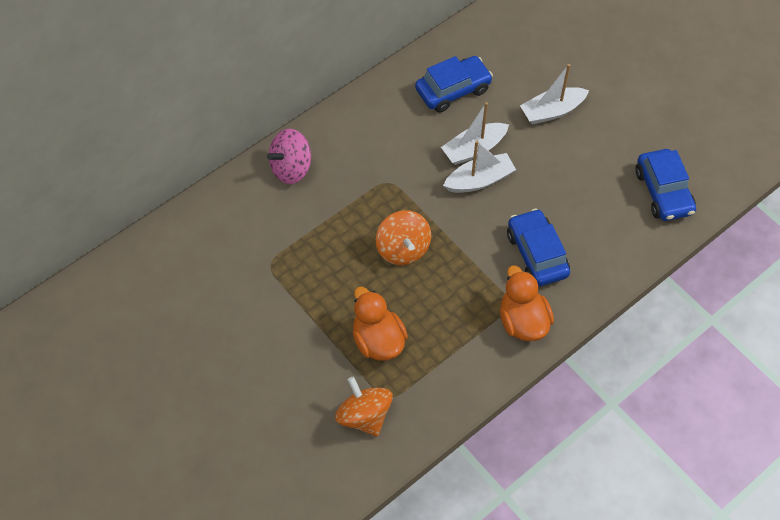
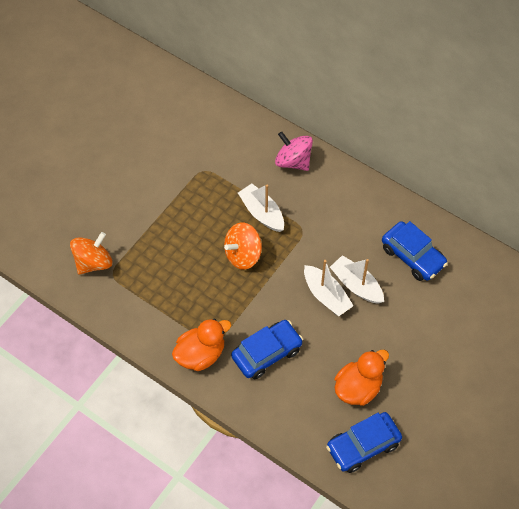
camera: 75 degrees right, 0 degrees up
orange duck [353,287,408,361] -> orange duck moved to [334,350,389,406]
white boat [520,64,589,125] -> white boat moved to [238,183,284,232]

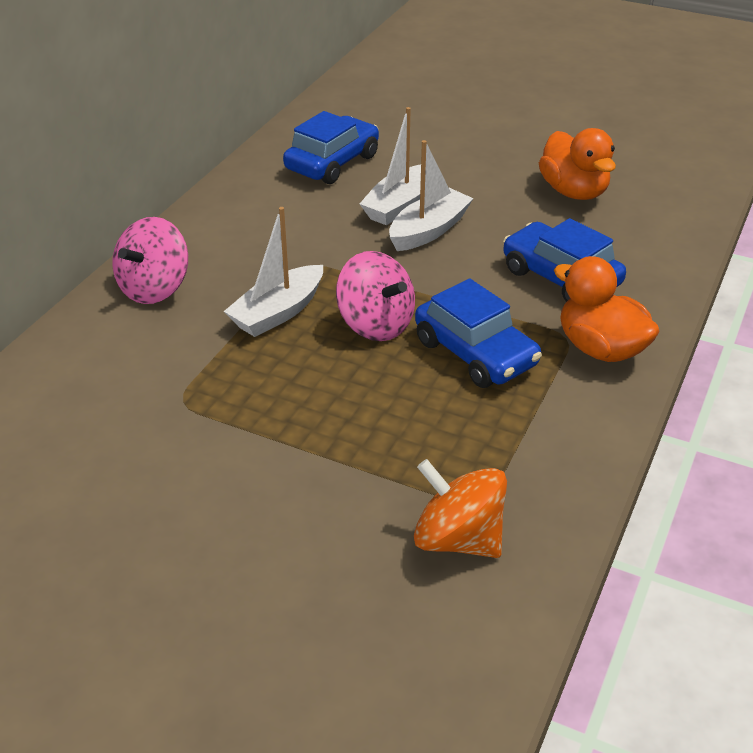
camera: 100 degrees left, 20 degrees down
orange spinning top [224,222,262,270] -> pink spinning top [336,251,415,341]
blue car [326,412,402,473] -> blue car moved to [415,278,542,388]
orange duck [334,350,389,406] -> orange duck turned 150 degrees counterclockwise [539,128,616,200]

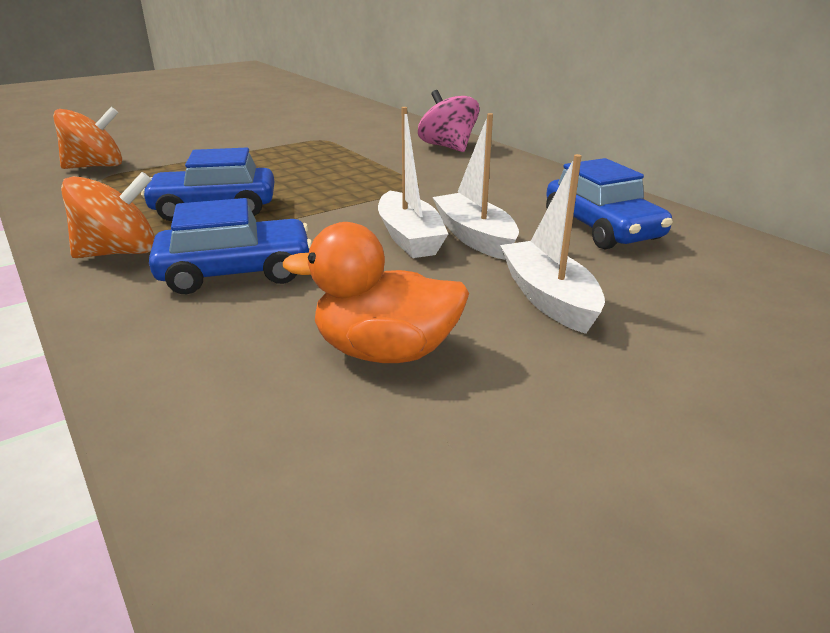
camera: 120 degrees right, 10 degrees down
white boat [224,207,323,337] -> white boat moved to [500,154,605,334]
pink spinning top [336,251,415,341] -> none
orange duck [554,256,660,362] -> orange spinning top [61,172,155,258]

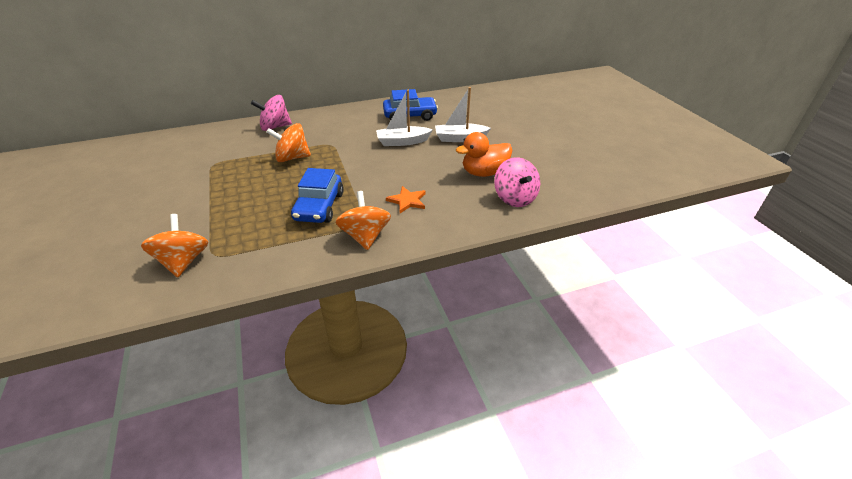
camera: 75 degrees left, 10 degrees up
blue car [149,198,312,294] -> orange star [386,186,426,213]
orange duck [283,222,469,363] -> orange duck turned 45 degrees clockwise [456,132,512,177]
white boat [378,107,448,258] -> none
none -> orange spinning top [266,123,311,162]
none -> pink spinning top [494,157,540,207]

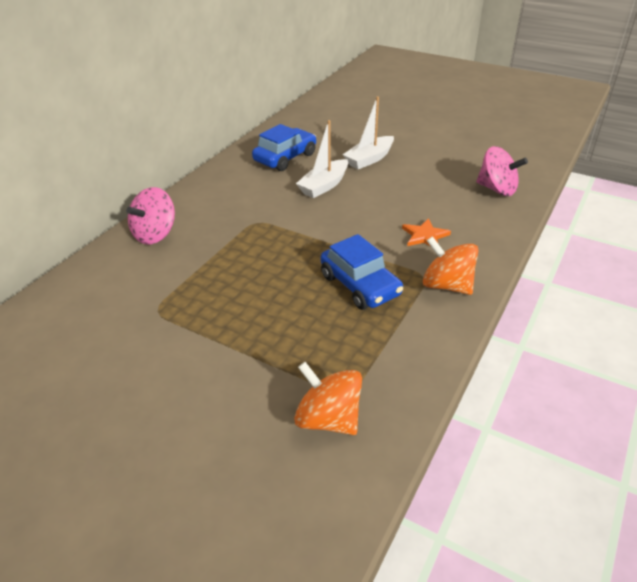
camera: 40 degrees left, 0 degrees up
orange spinning top [266,123,311,162] -> none
orange duck [456,132,512,177] -> none

